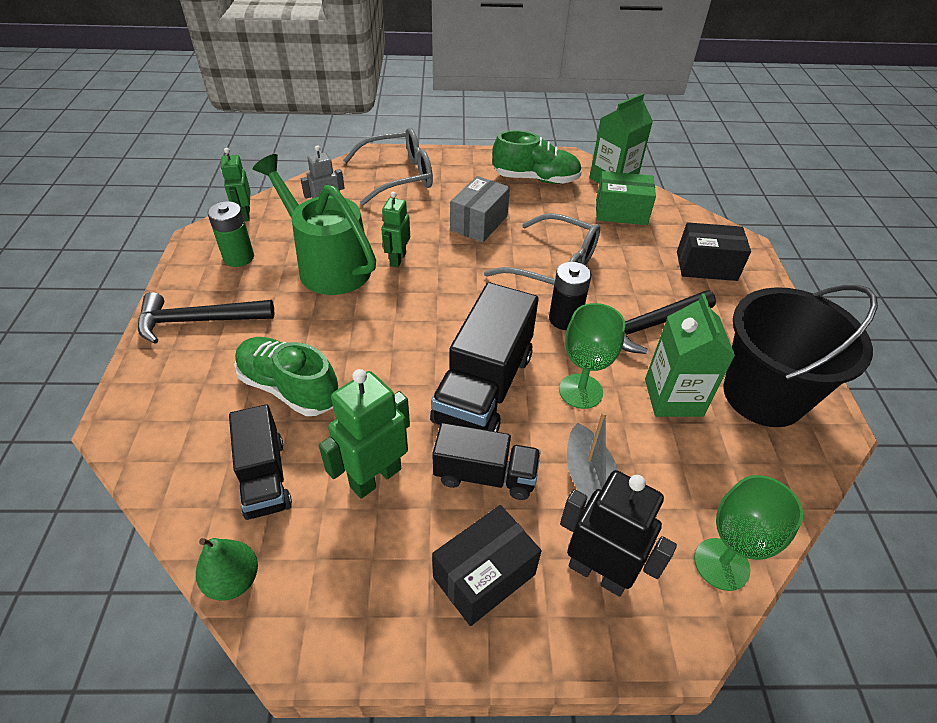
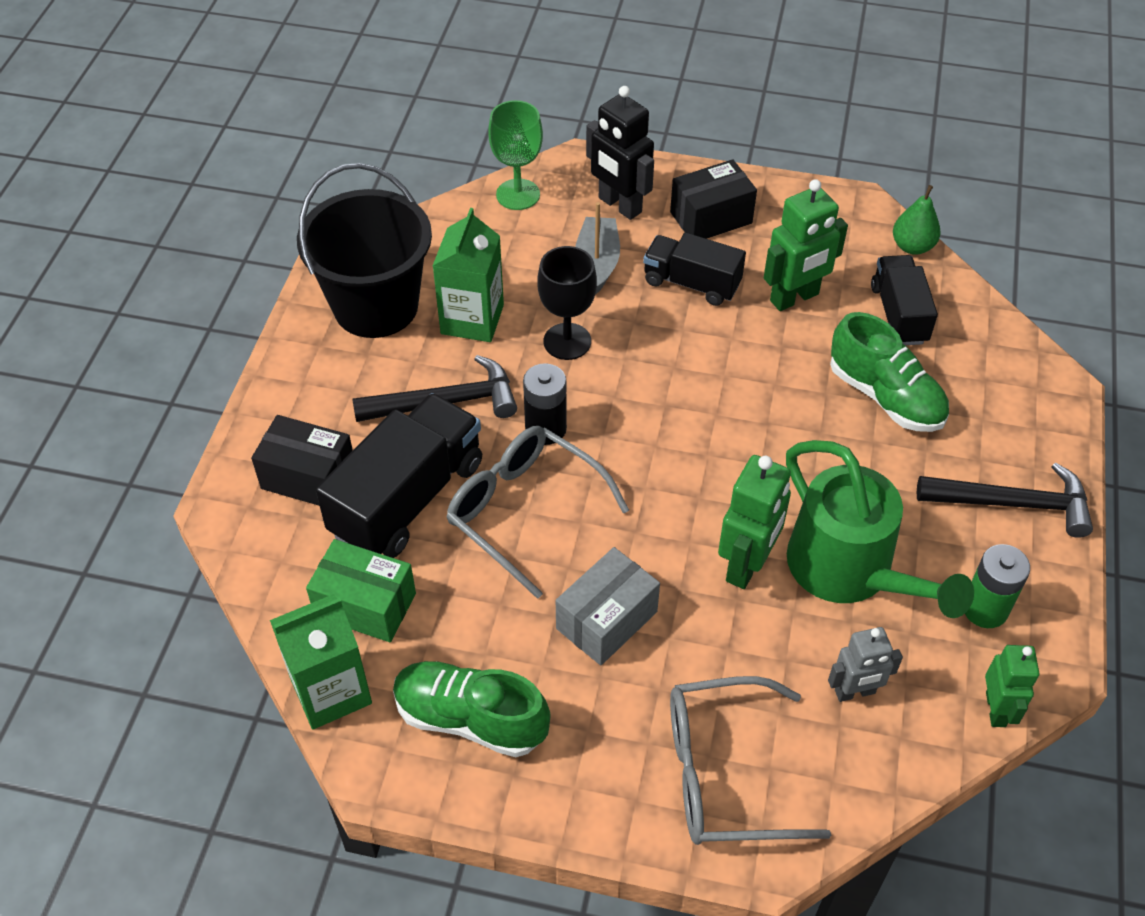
camera: 165 degrees left, 5 degrees up
green robot [381,192,410,267] -> green robot [718,455,791,589], size x1.54
black truck [430,282,538,432] -> black truck moved to [316,393,482,558]
green goblet [559,303,625,409] -> black goblet [537,246,597,360]

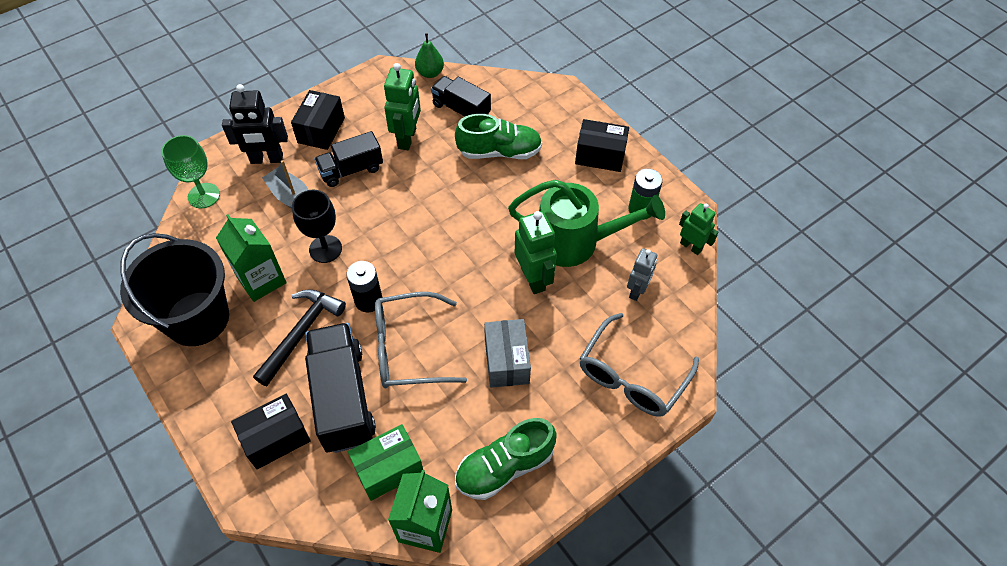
camera: 50 degrees left, 5 degrees up
black hammer [917,462,1093,538] -> black box [575,119,629,172]

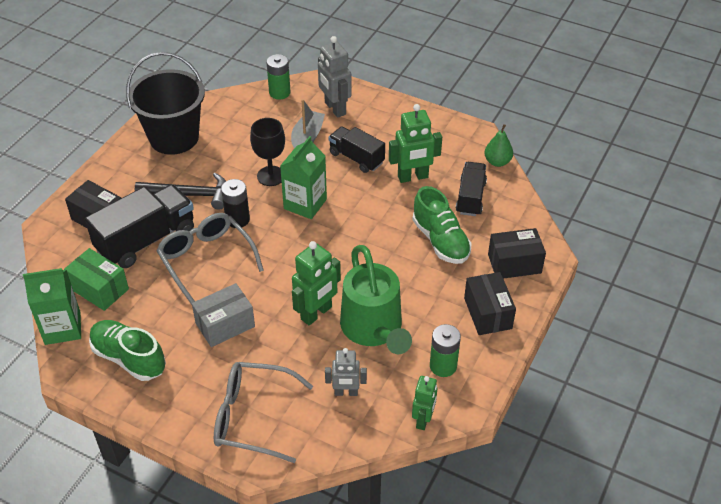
camera: 65 degrees right, 10 degrees down
green goblet [161,135,220,208] -> green battery [266,54,291,99]
green carton [216,214,287,302] -> green carton moved to [280,136,327,219]
black robot [222,84,288,164] -> grey robot [318,36,352,118]
black box [291,90,345,150] -> black box moved to [488,228,546,279]

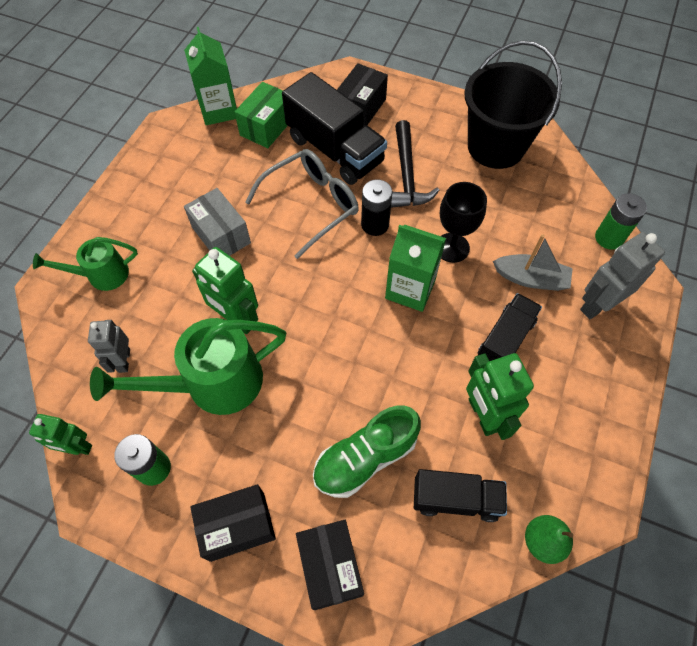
camera: 85 degrees right, 15 degrees up
green shoe [89,320,166,381] -> none
grey glasses [214,362,313,463] -> green watering can [33,237,138,291]

